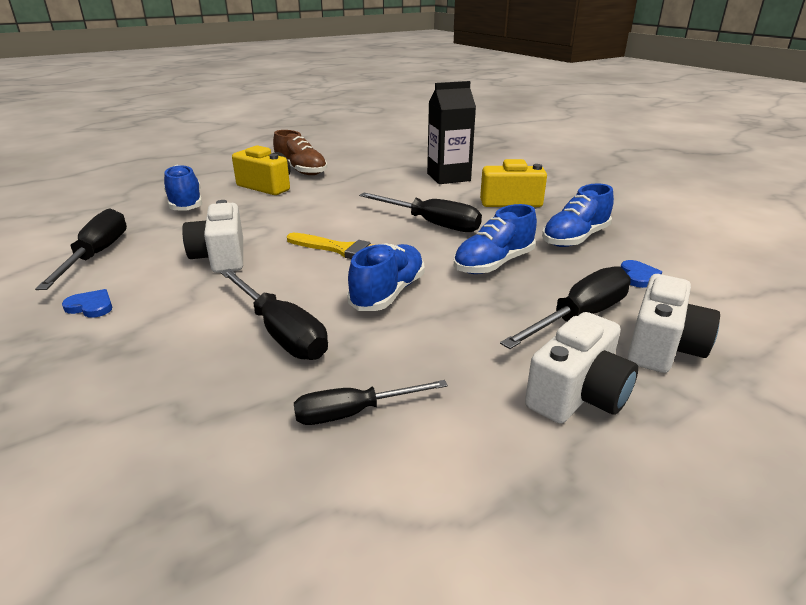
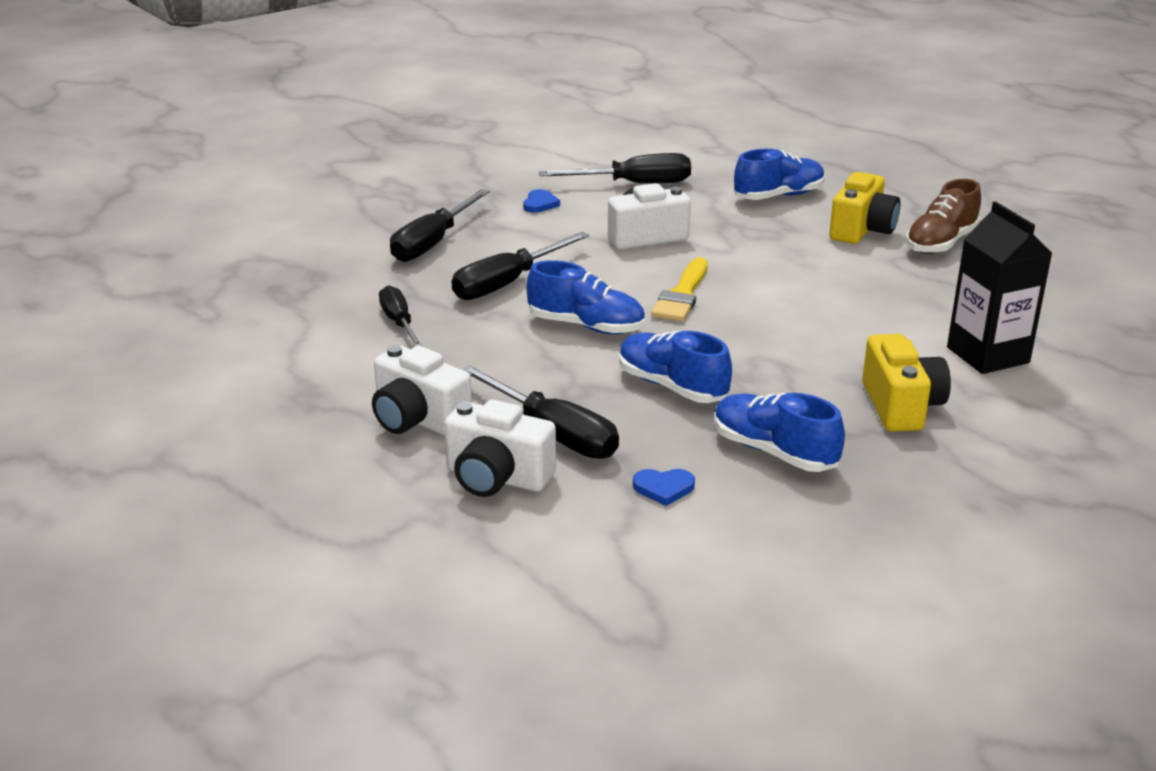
camera: 85 degrees right, 0 degrees up
black screwdriver [359,193,482,232] -> black screwdriver moved to [390,189,490,262]

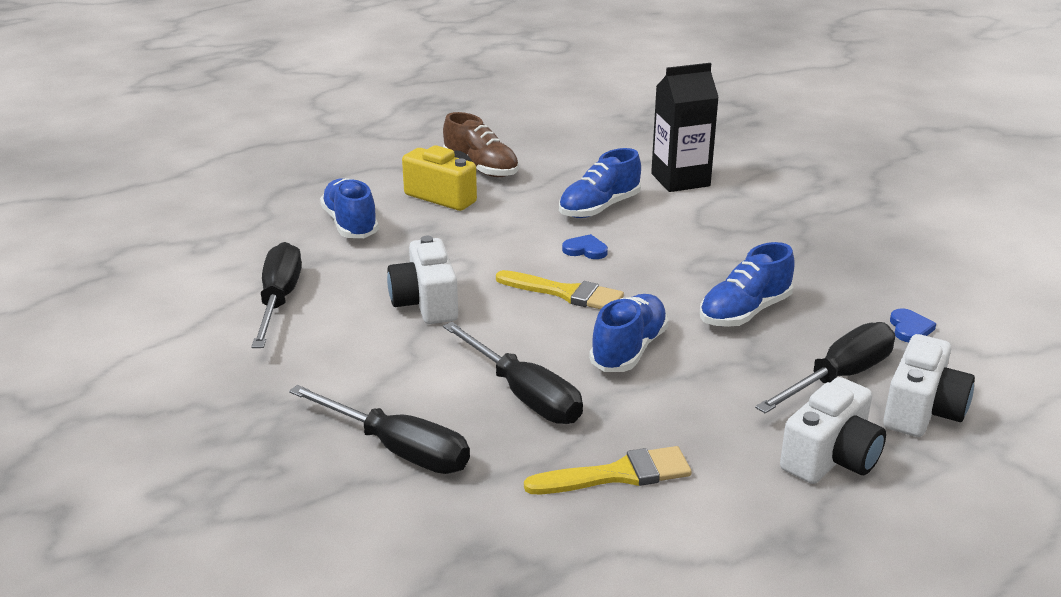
camera: 85 degrees left, 0 degrees up
black screwdriver [379,285,423,347] -> yellow brush [524,446,692,494]
blue heart [523,189,560,213] -> blue heart moved to [562,234,608,259]
blue shoe [715,393,845,472] -> blue shoe moved to [559,148,641,218]
yellow camera [862,334,951,432] -> none

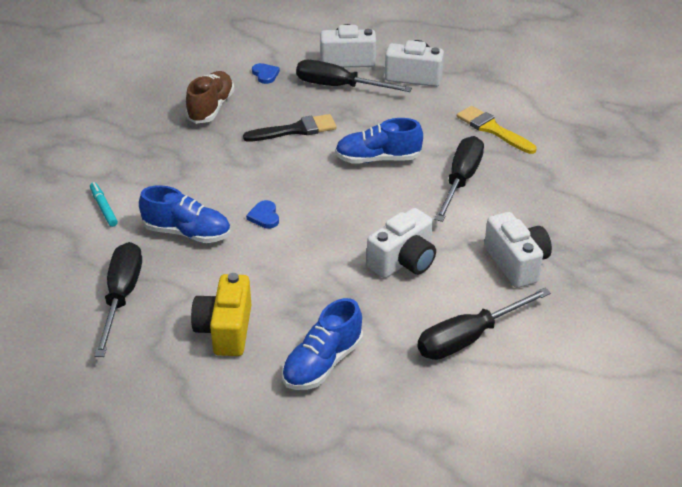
camera: 120 degrees left, 10 degrees up
black screwdriver [289,385,470,474] -> black screwdriver moved to [94,242,142,357]
brown shoe [443,112,519,177] -> brown shoe moved to [185,71,235,124]
yellow brush [496,270,624,309] -> none
black carton [651,63,719,192] -> turquoise marker [90,182,118,227]
blue shoe [700,242,795,327] -> black brush [243,114,337,141]
blue heart [890,308,936,342] -> blue heart turned 90 degrees clockwise [252,63,280,84]
none -> white camera [484,212,552,288]

